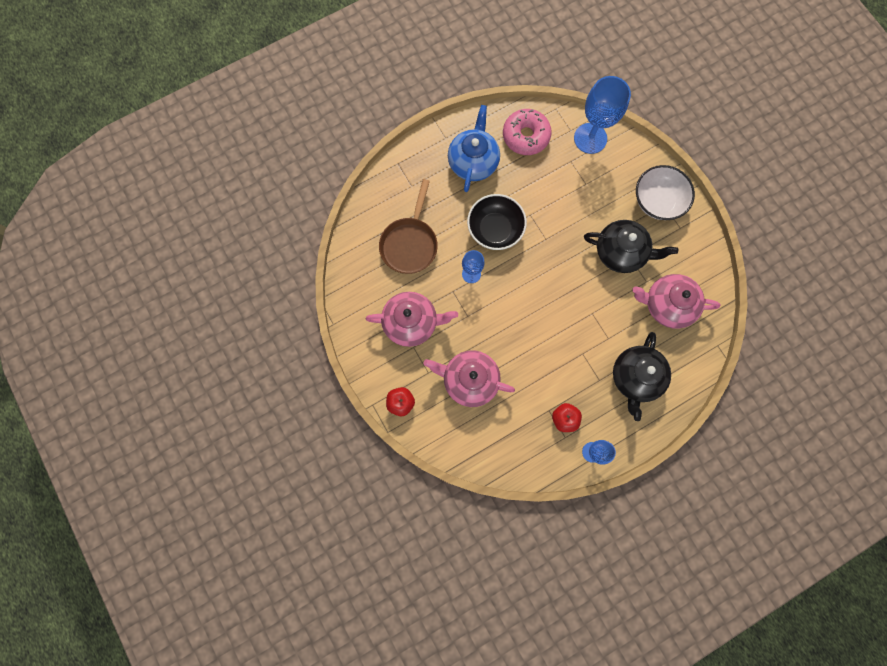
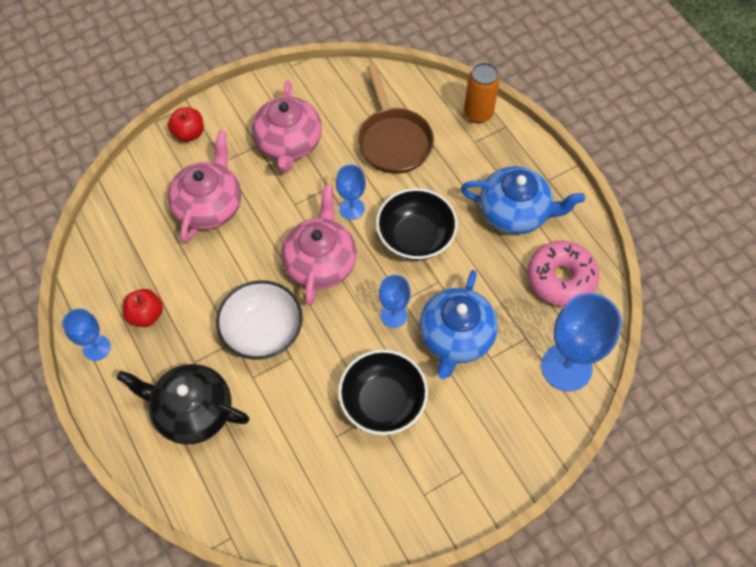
camera: 90 degrees right, 15 degrees down
brown pan [379,179,438,274] -> brown pan turned 120 degrees counterclockwise [358,64,434,174]
black teapot [584,220,678,273] -> black bowl [338,349,428,435]
pink teapot [632,274,721,329] -> pink teapot moved to [281,185,357,305]
white bowl [636,165,695,220] -> white bowl moved to [216,280,303,360]
none -> blue goblet [379,275,411,328]
none -> blue teapot [419,270,498,379]
none -> orange can [464,63,500,123]

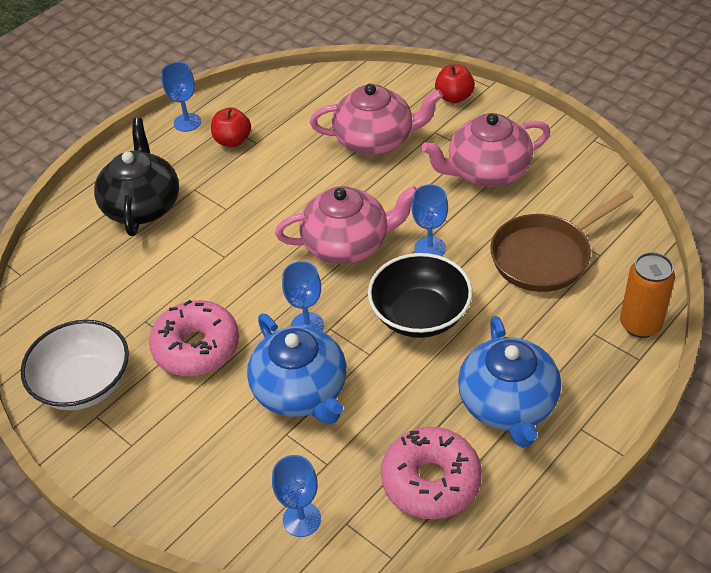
camera: 75 degrees right, 15 degrees down
white bowl [216,280,303,360] -> white bowl moved to [21,320,129,410]
black bowl [338,349,428,435] -> pink donut [149,300,239,376]
blue teapot [419,270,498,379] -> blue teapot turned 120 degrees counterclockwise [247,314,347,424]
blue goblet [541,293,622,391] -> blue goblet [272,455,321,537], size x0.55

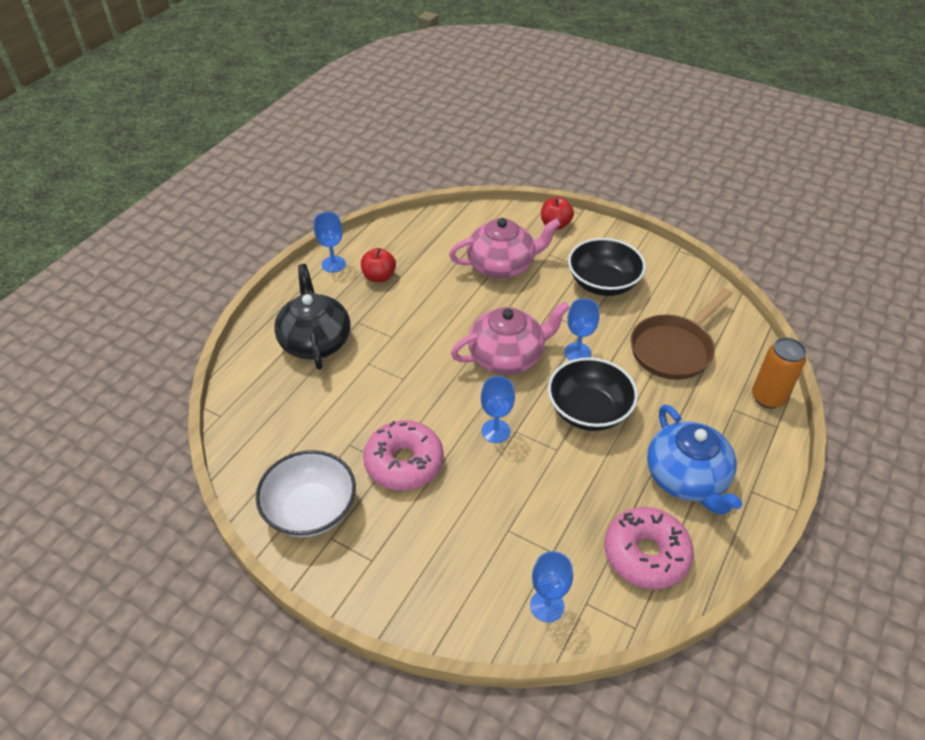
camera: 15 degrees left, 0 degrees up
blue teapot [247,314,347,424] -> none
pink teapot [421,113,550,187] -> black bowl [568,238,646,296]

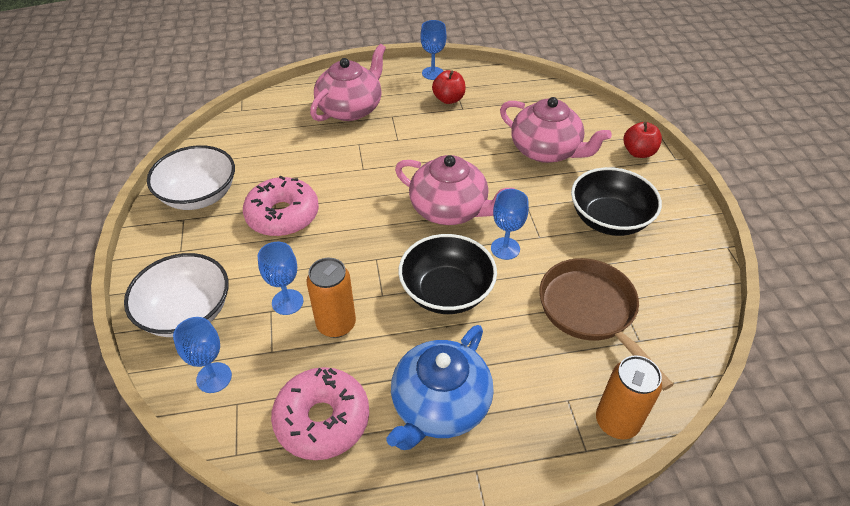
camera: 50 degrees right, 0 degrees up
black teapot [274,264,351,370] -> pink teapot [310,44,386,121]
blue goblet [481,376,515,443] -> blue goblet moved to [258,242,303,315]
brown pan [631,288,732,380] -> brown pan turned 60 degrees clockwise [539,258,674,391]
none -> white bowl [124,253,229,337]
none -> orange can [306,258,356,338]

